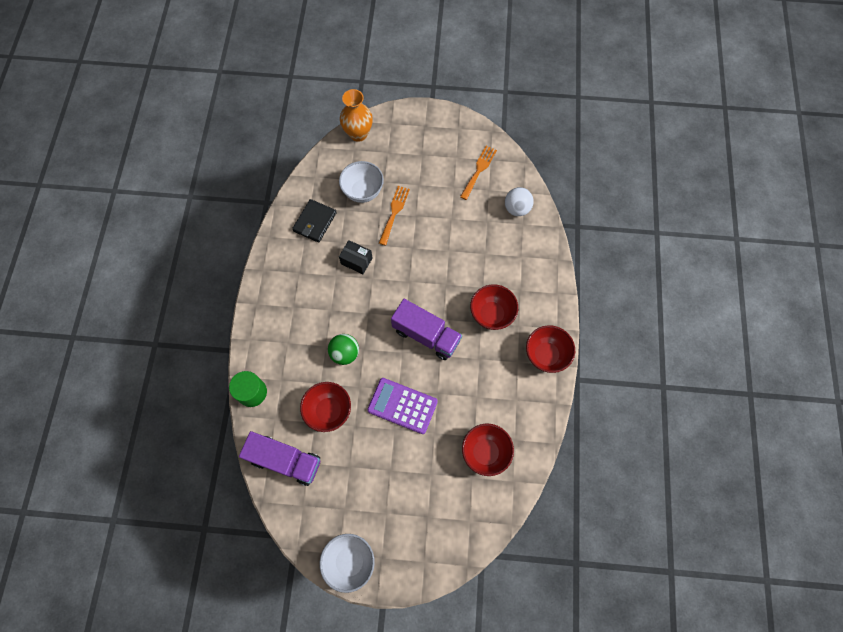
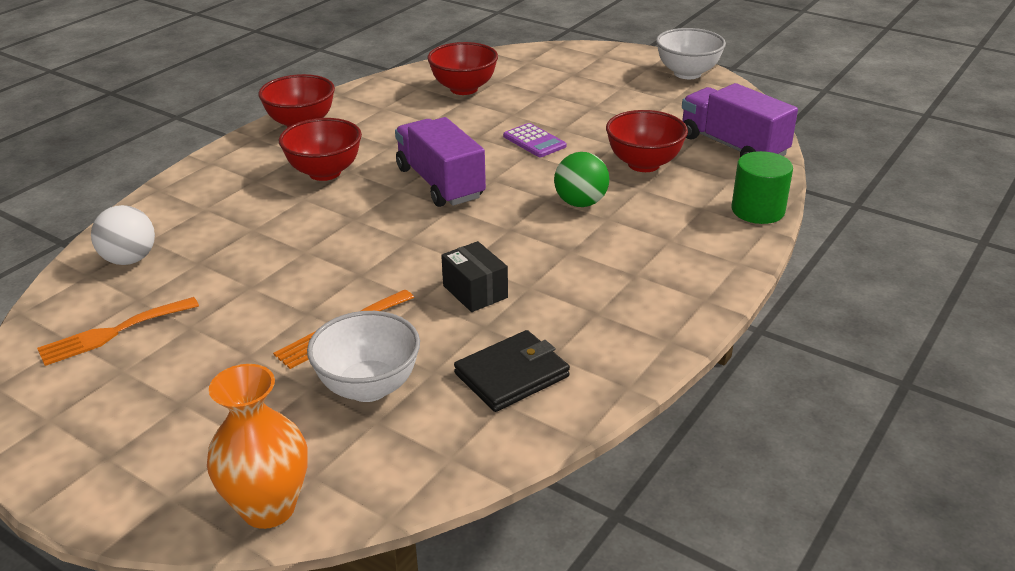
camera: 150 degrees left, 35 degrees down
purple calculator [367,378,438,434] -> purple calculator [503,123,567,157], size x0.61

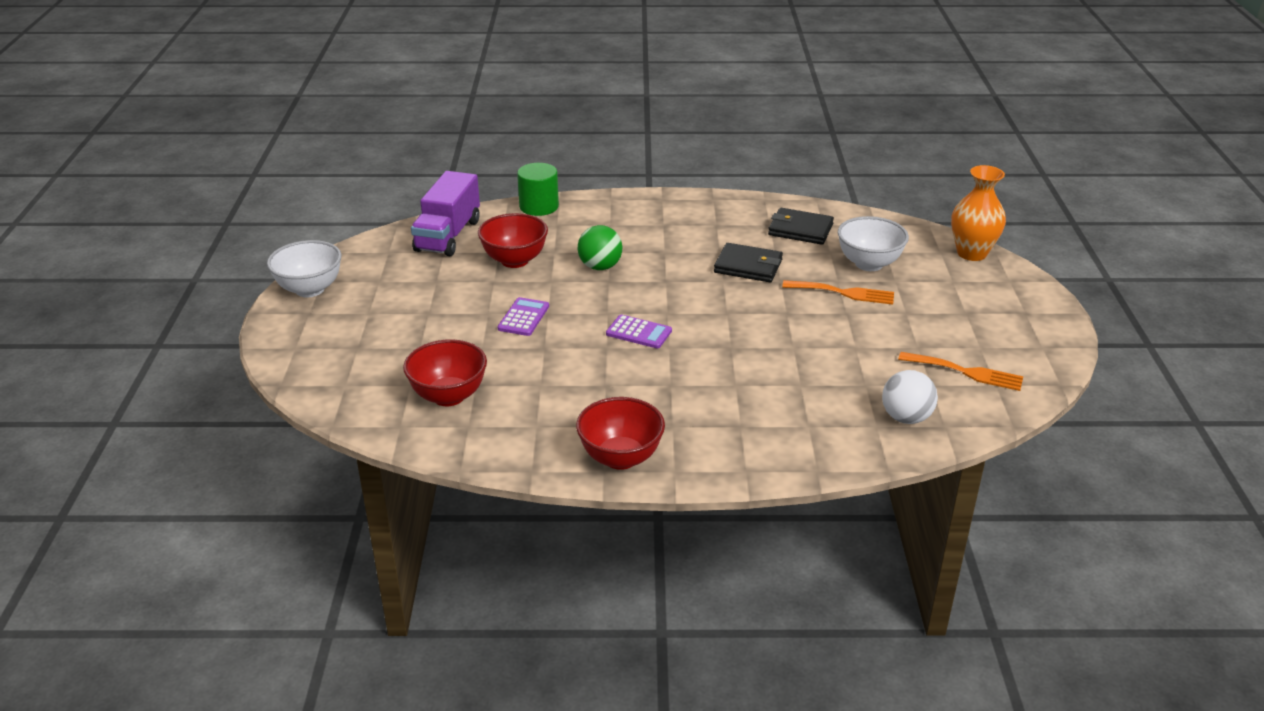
camera: 125 degrees left, 0 degrees up
red bowl [279,118,362,181] -> none
purple truck [395,117,486,207] -> purple calculator [606,315,672,349]
black box [441,241,508,312] -> black wallet [714,243,783,282]

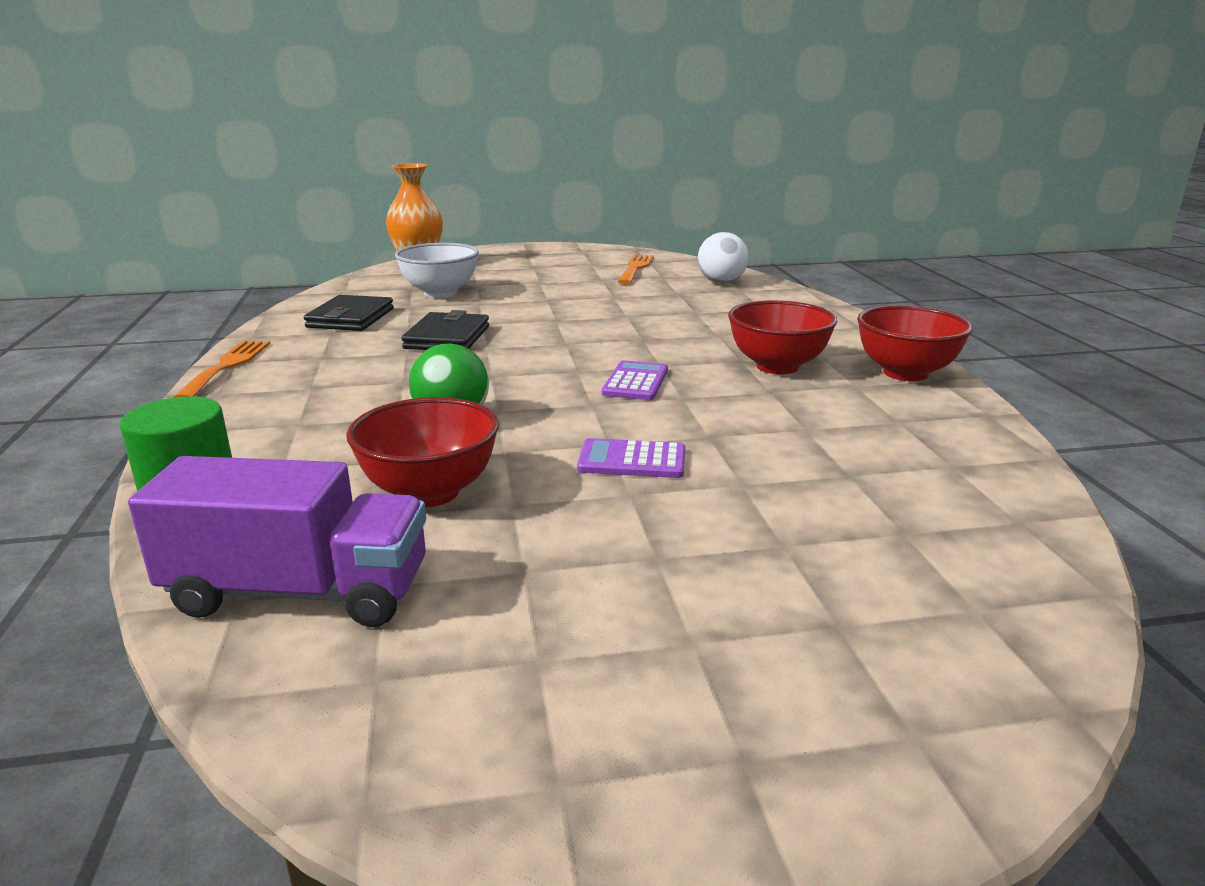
camera: 100 degrees left, 10 degrees down
white bowl [267,240,342,298] -> none
red bowl [403,339,487,406] -> red bowl moved to [728,300,837,374]
orange fork [782,280,894,305] -> orange fork moved to [173,341,270,398]

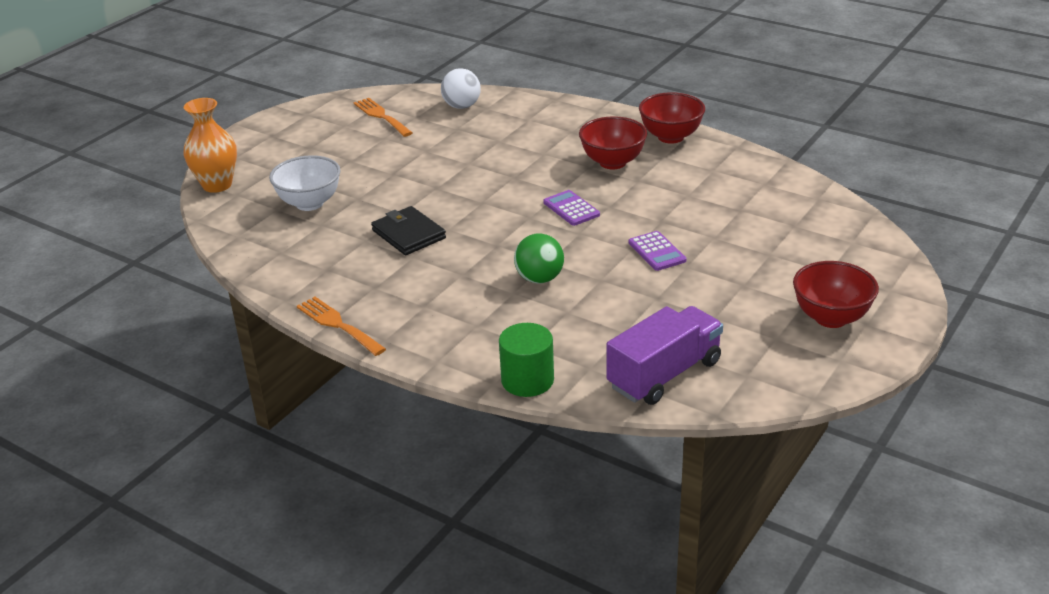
camera: 45 degrees left, 10 degrees up
black wallet [304,295,394,331] -> none
red bowl [346,397,499,507] -> red bowl moved to [793,261,879,328]
purple calculator [577,438,685,478] -> purple calculator turned 75 degrees counterclockwise [628,231,686,271]

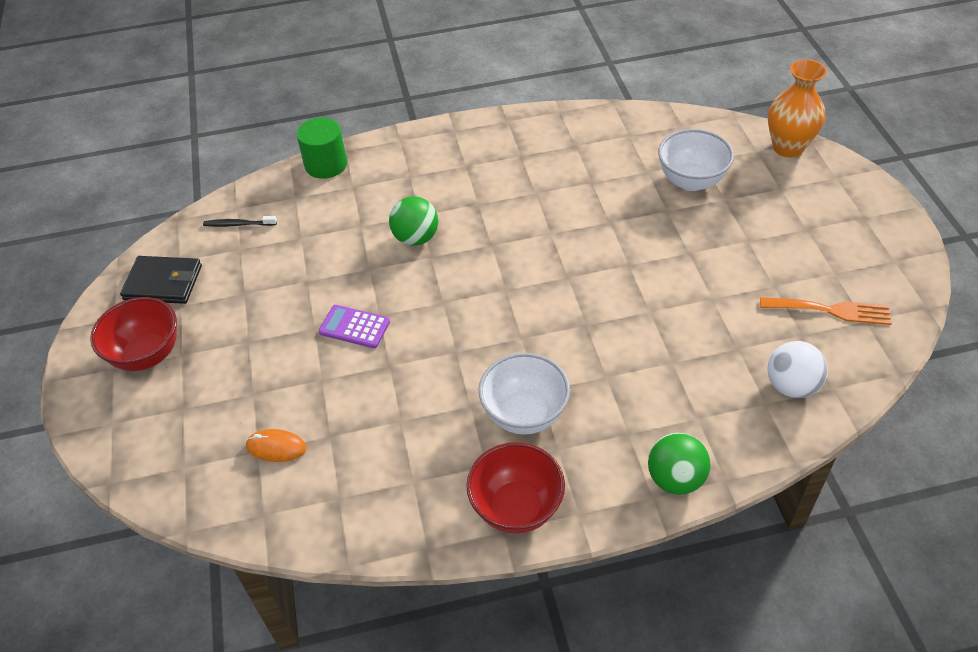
camera: 135 degrees right, 15 degrees up
orange fork [297,297,386,356] -> none
black wallet [371,206,446,255] -> black wallet moved to [120,256,202,304]
purple calculator [543,190,600,226] -> none
red bowl [579,116,647,169] -> white bowl [479,353,570,435]
purple truck [607,306,723,405] -> black toothbrush [203,216,277,227]
none -> orange mouse [246,429,307,462]
none -> green ball [648,433,711,495]

